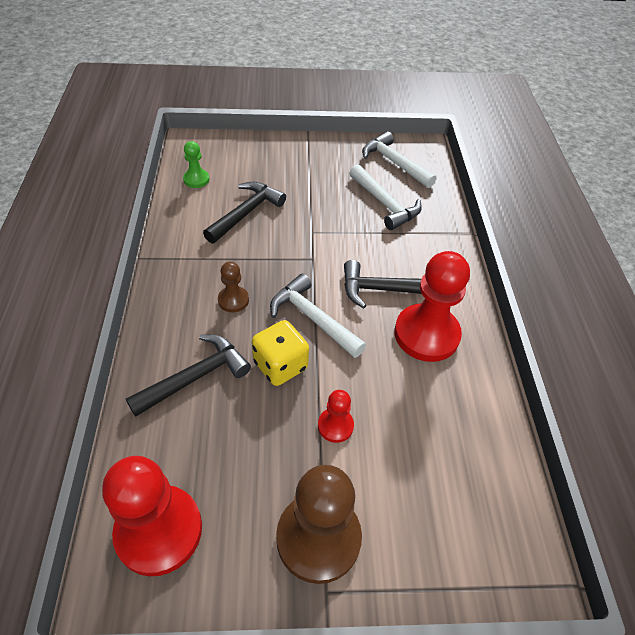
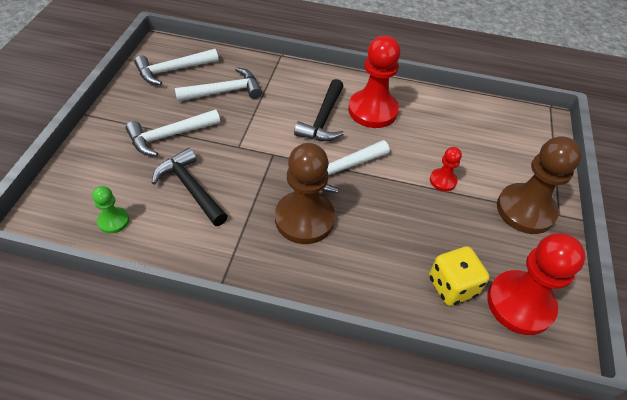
camera: 75 degrees left, 0 degrees up
black hammer [126,334,251,417] -> none
brown pawn [218,262,249,312] -> brown pawn [275,143,335,244], size x2.05
yellow dice [252,320,309,386] -> yellow dice moved to [429,247,489,306]
none -> white hammer [126,109,220,156]

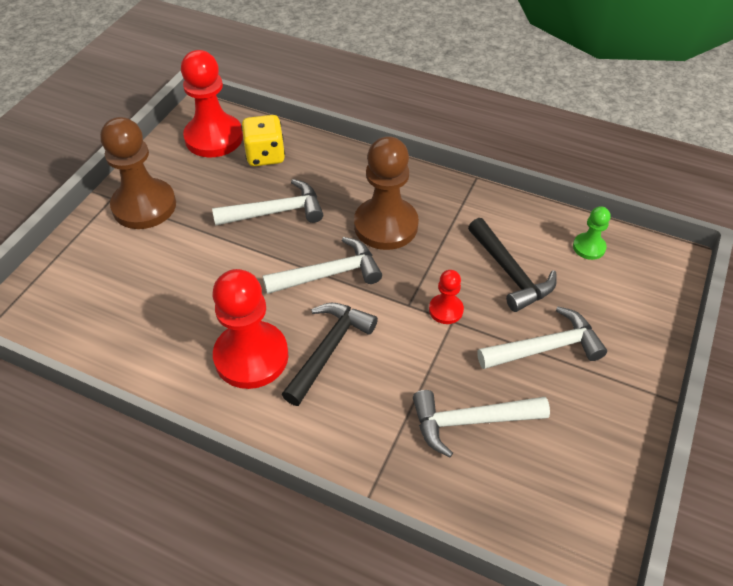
camera: 165 degrees left, 0 degrees up
white hammer [134,49,219,85] -> white hammer moved to [212,179,323,226]
red pawn [430,147,462,191] -> red pawn moved to [429,270,464,324]

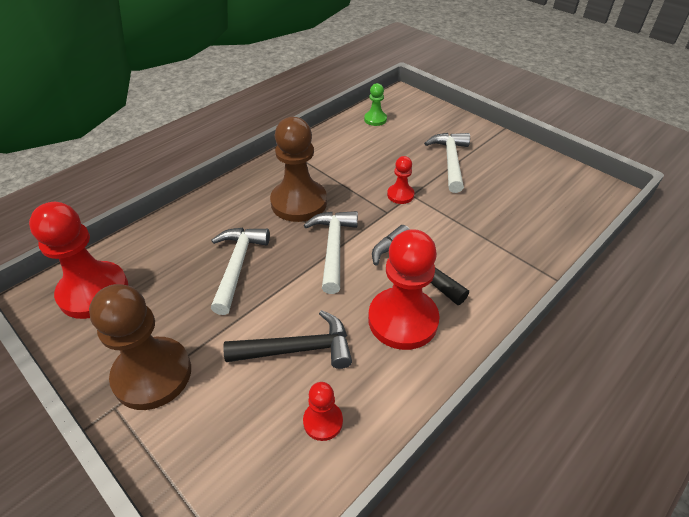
camera: 70 degrees left, 5 degrees down
yellow dice [241,115,285,166] -> none
white hammer [413,390,550,457] -> none
black hammer [468,218,557,312] -> black hammer moved to [223,310,352,369]
none -> red pawn [303,382,343,441]

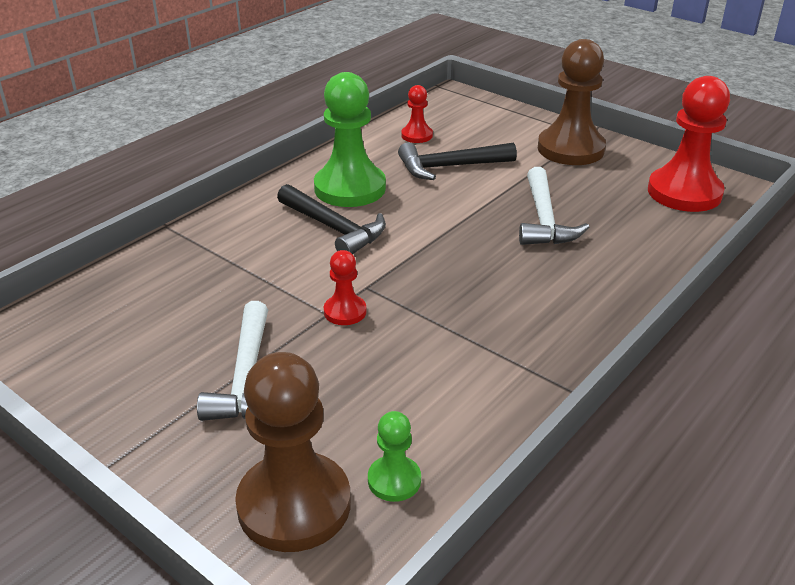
camera: 175 degrees right, 10 degrees down
brown pawn [270,117,327,222] -> brown pawn moved to [235,352,351,552]
white hammer [304,211,358,294] -> none
red pawn [368,229,440,350] -> green pawn [314,72,386,207]

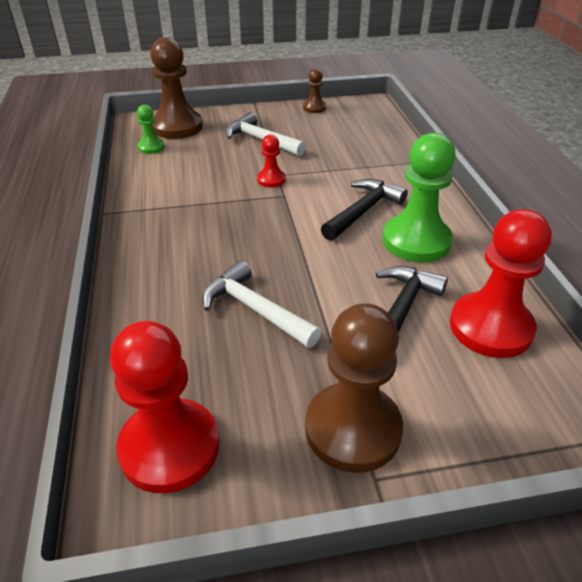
camera: 130 degrees right, 5 degrees up
black hammer [277,184,386,254] -> black hammer turned 135 degrees clockwise [321,179,408,241]
red pawn [401,85,433,143] -> red pawn [450,209,552,358], size x2.05
none -> brown pawn [303,68,326,113]

